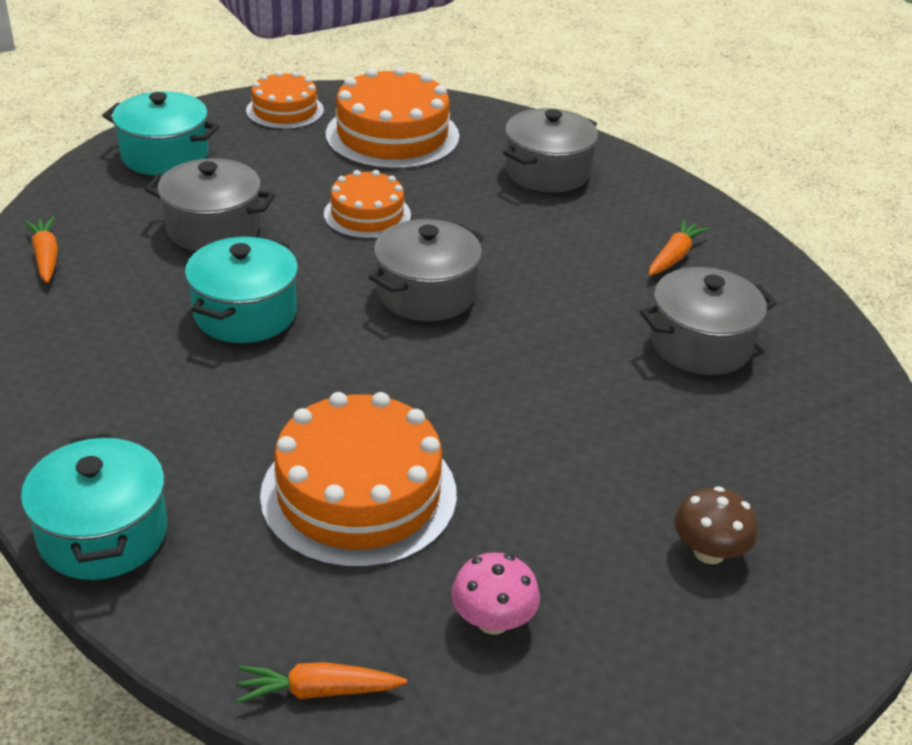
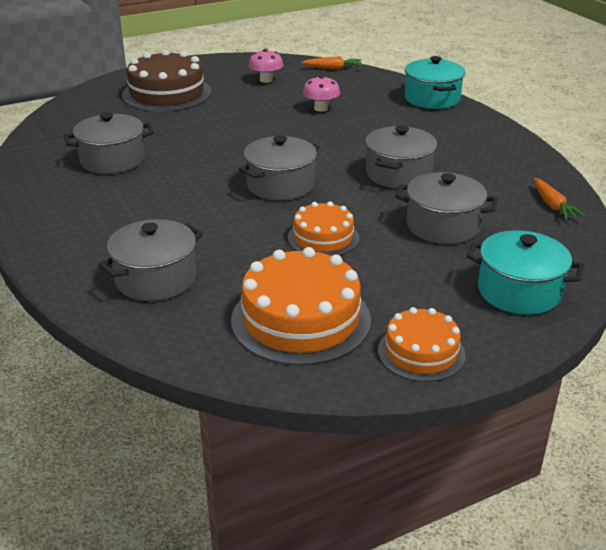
camera: 175 degrees left, 5 degrees down
turquoise pot [185,236,298,343] -> grey pot [365,125,437,189]
orange cake [260,392,457,569] -> pink mushroom [303,75,340,112]
orange carrot [649,219,709,276] -> none
brown mushroom [674,486,758,564] -> brown cake [122,49,212,112]

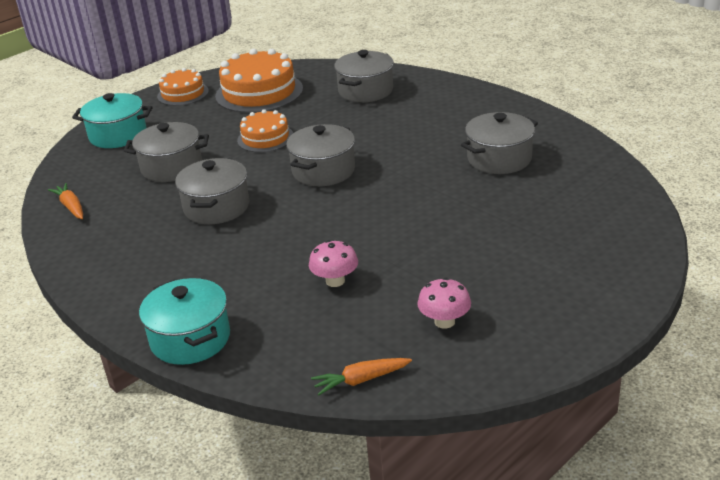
camera: 165 degrees right, 0 degrees up
brown cake [122,49,212,112] -> none

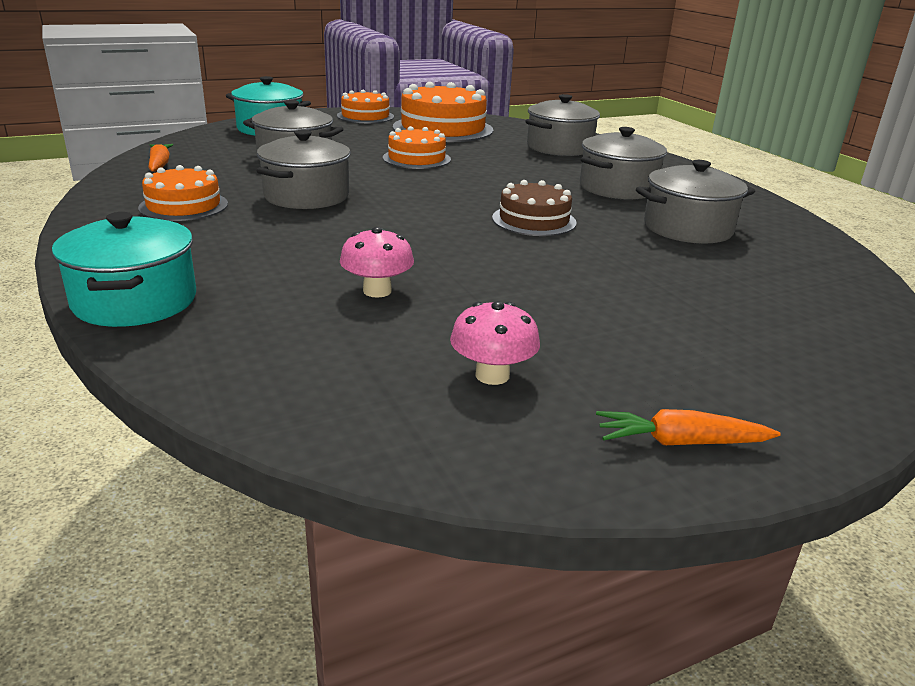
camera: 15 degrees right, 5 degrees down
grey pot [286,124,355,186] -> grey pot moved to [580,127,667,200]
orange carrot [311,358,412,395] -> orange carrot moved to [596,409,780,445]
none -> orange cake [138,165,228,221]
none -> brown cake [492,180,577,236]

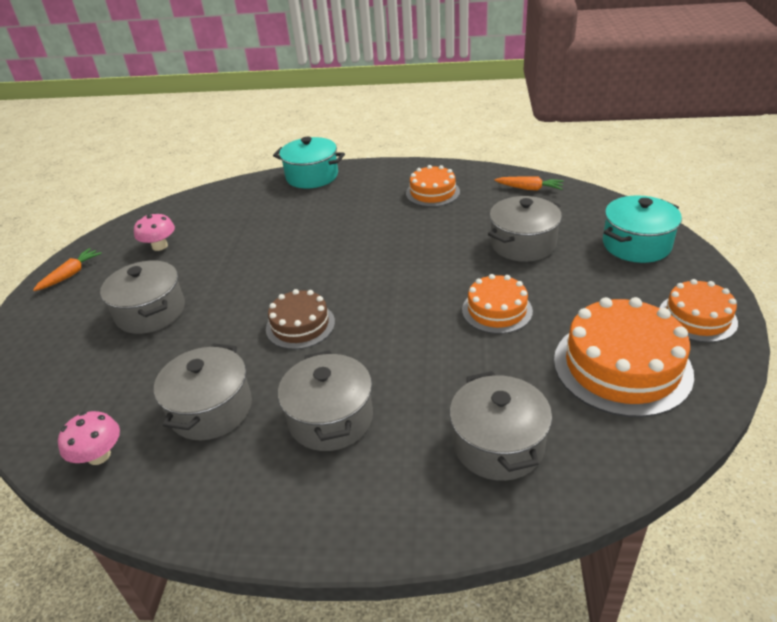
camera: 125 degrees right, 10 degrees up
grey pot [257,130,351,209] -> grey pot moved to [100,261,185,334]
pink mushroom [340,227,414,298] -> pink mushroom moved to [58,411,120,465]

